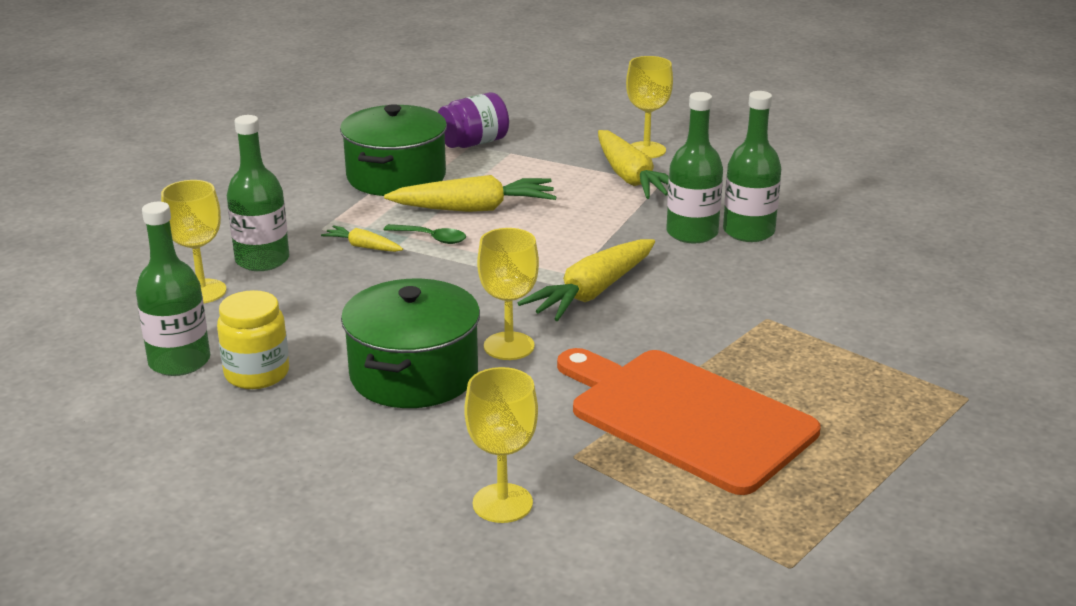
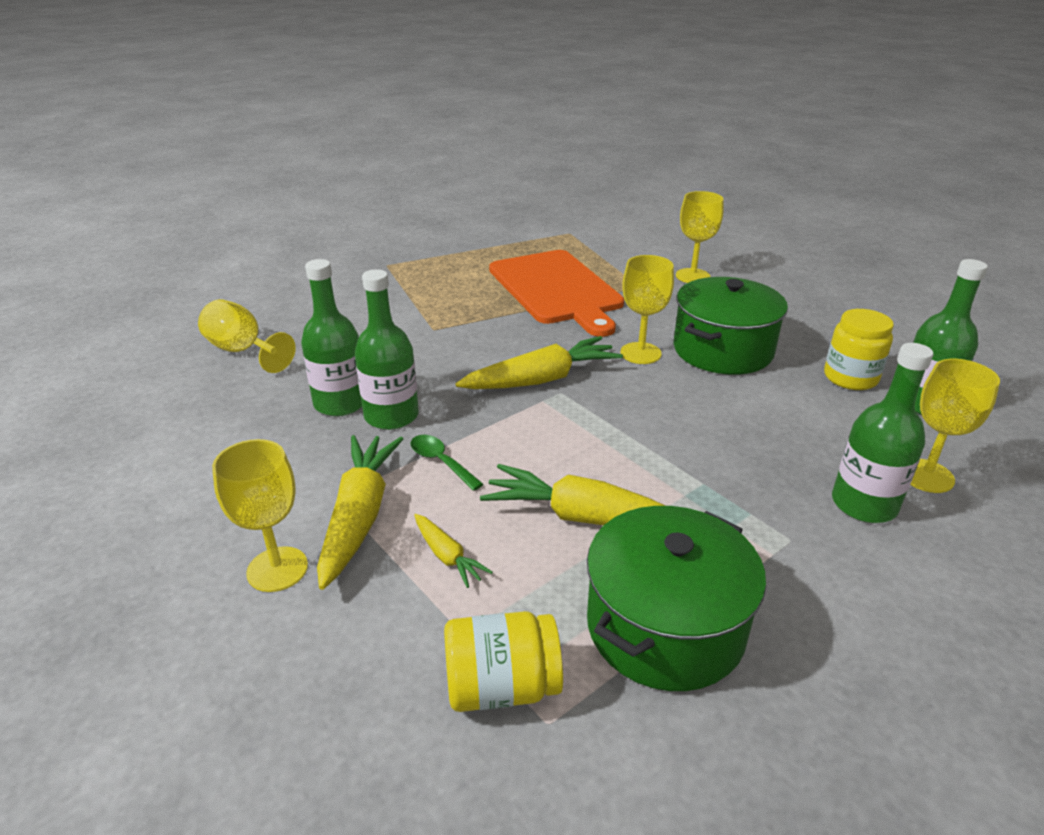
camera: 155 degrees left, 5 degrees up
yellow carrot [321,225,403,252] -> yellow carrot moved to [414,514,493,588]
green spoon [384,224,466,244] -> green spoon moved to [411,435,483,491]
purple jar [438,92,509,148] -> yellow jar [444,611,563,712]
none -> yellow goblet [198,299,296,373]

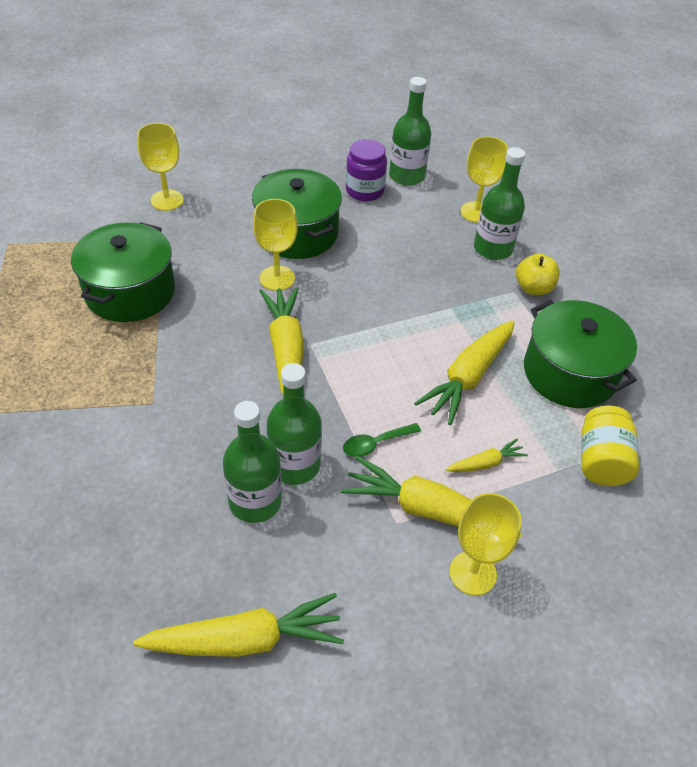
camera: 75 degrees left, 15 degrees up
yellow goblet [198,299,296,373] -> none
orange cutting board [489,250,624,337] -> green pot [71,222,175,322]
yellow jar [824,309,894,390] -> purple jar [346,139,387,201]
none -> yellow carrot [133,593,344,657]
none -> yellow apple [516,253,559,295]

